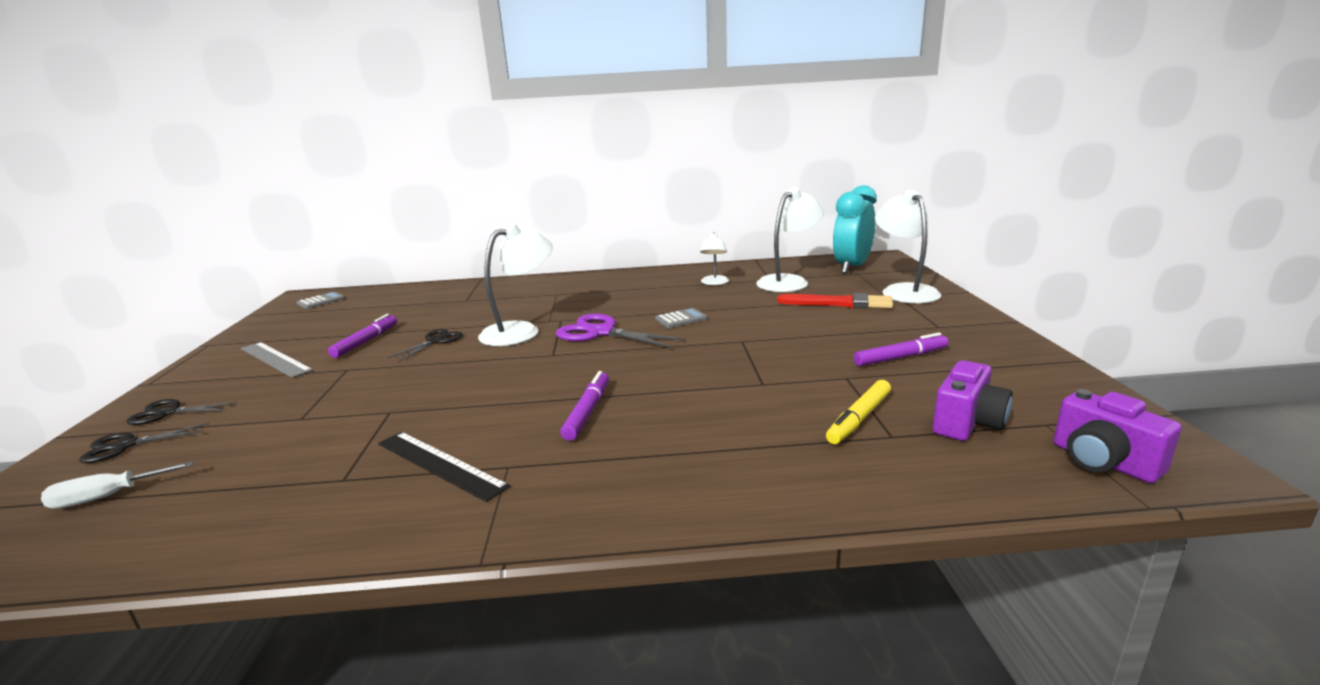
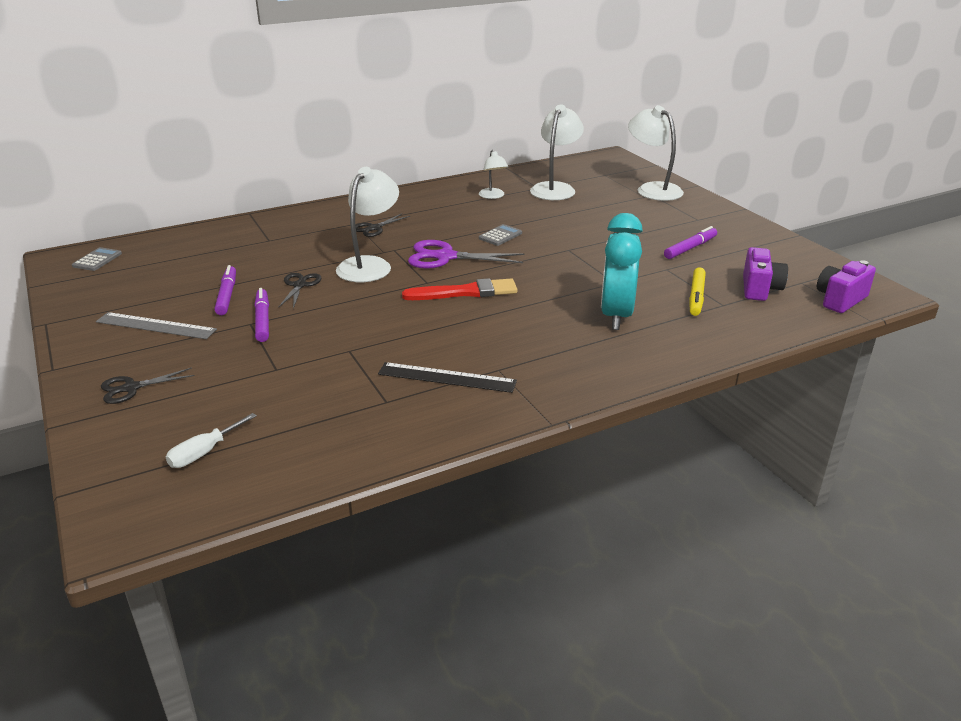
camera: 25 degrees left, 10 degrees up
black scissors [79,423,209,463] -> black scissors moved to [356,213,410,237]
purple marker [560,371,609,441] -> purple marker moved to [254,288,269,342]
red brush [777,293,893,308] -> red brush moved to [402,278,518,300]
turquoise clock [833,185,877,274] -> turquoise clock moved to [601,213,643,330]
purple camera [1054,389,1181,483] -> purple camera turned 105 degrees clockwise [817,260,876,313]

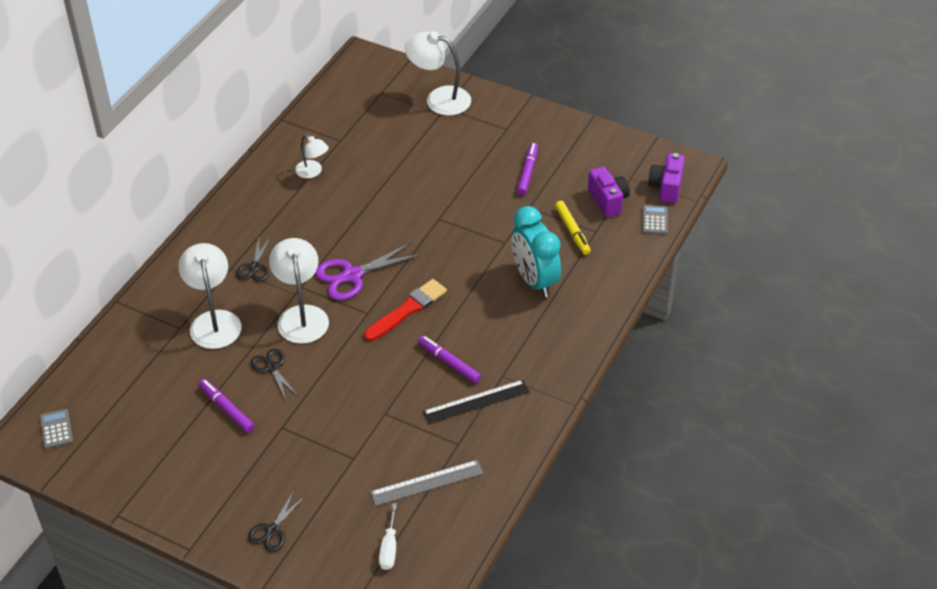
camera: 35 degrees left, 15 degrees up
grey ruler [96,312,217,339] -> grey ruler moved to [370,460,483,506]
purple marker [254,288,269,342] -> purple marker moved to [418,336,481,383]
grey calculator [479,224,522,246] -> grey calculator moved to [642,205,668,234]
white lamp [530,105,584,200] -> white lamp moved to [178,243,242,349]

